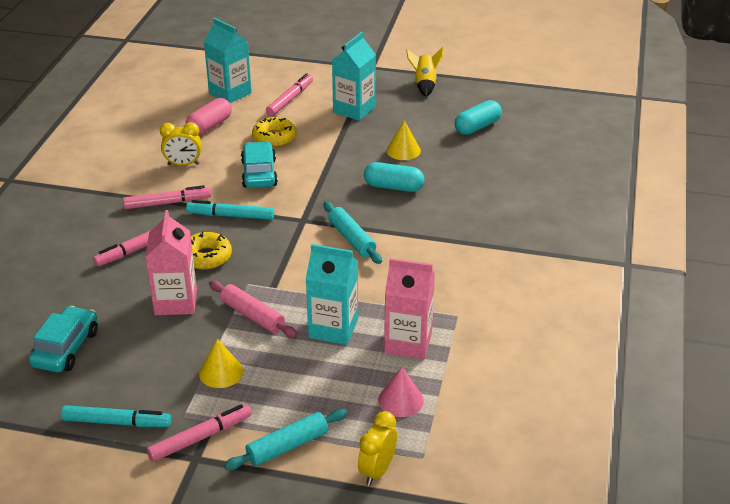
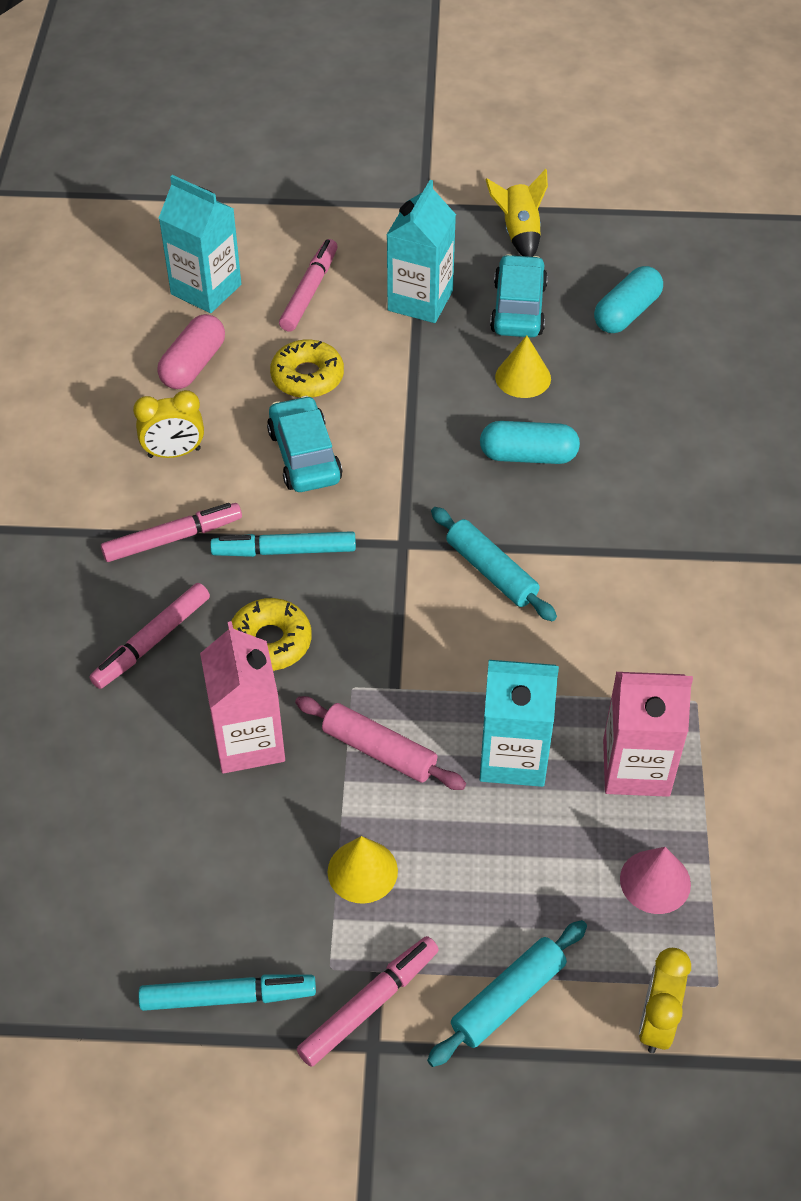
camera: 10 degrees left, 15 degrees up
turquoise car [29,306,98,372] -> turquoise car moved to [490,254,548,337]

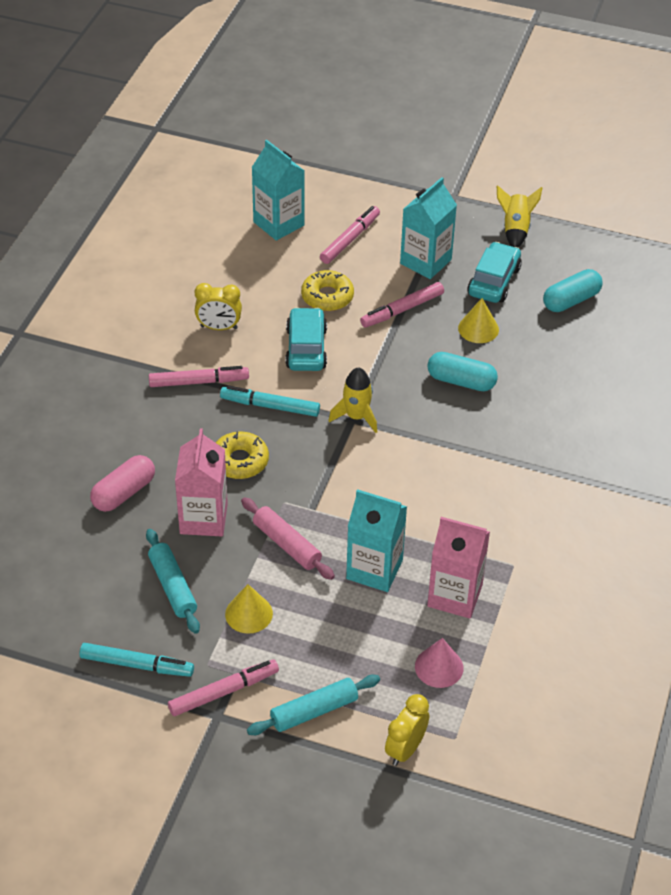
camera: 15 degrees right, 5 degrees down
pink marker [90,583,210,689] -> pink marker moved to [360,282,444,327]
pink capsule [157,314,225,389] -> pink capsule moved to [90,455,155,512]
turquoise rolling pin [431,507,557,621] -> turquoise rolling pin moved to [146,529,200,634]
none -> yellow rocket [328,367,377,433]

